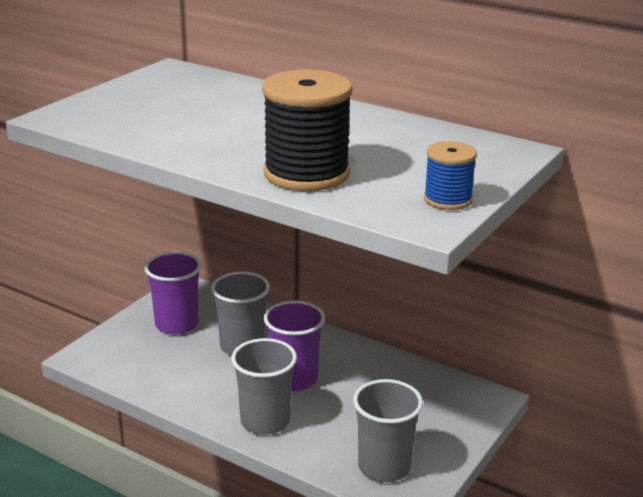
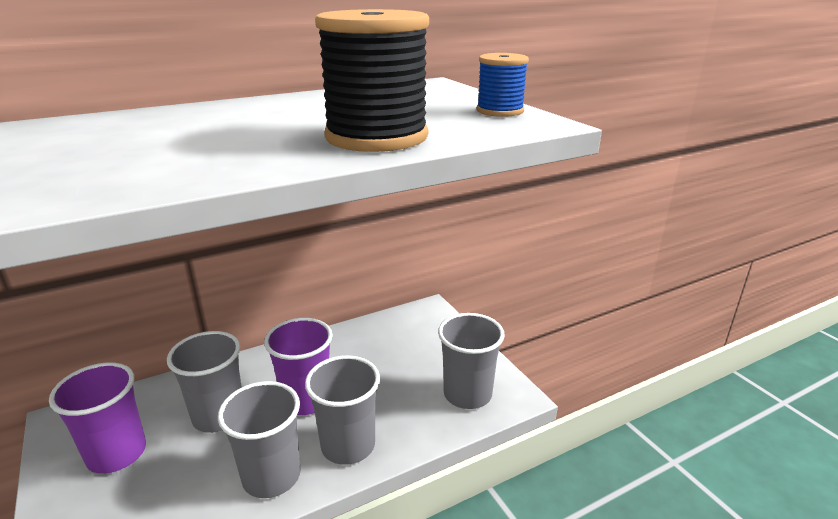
camera: 60 degrees left, 0 degrees up
none -> grey cup [218,381,301,498]

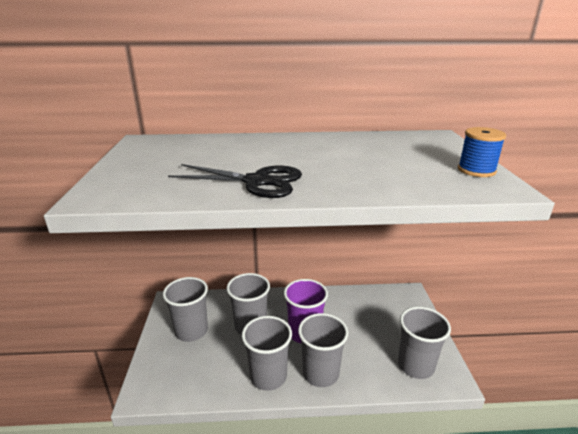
camera: 25 degrees right, 0 degrees up
purple cup [49,362,146,474] -> grey cup [163,277,208,342]
black spool [315,9,429,152] -> none
none -> black scissors [168,164,302,198]

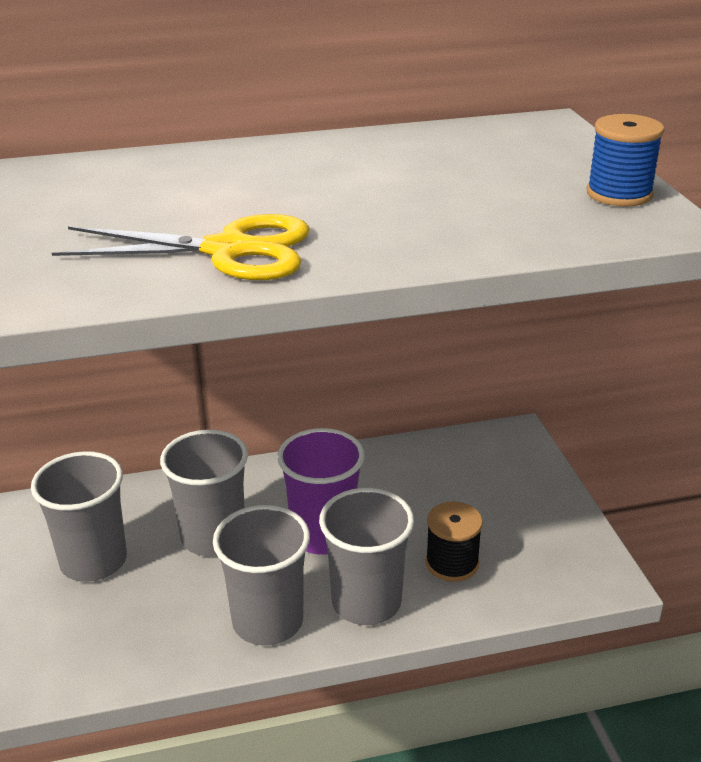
camera: 10 degrees left, 5 degrees up
black scissors [168,164,302,198] -> yellow scissors [52,214,310,280]
grey cup [398,307,451,379] -> none
none -> black spool [425,502,483,582]

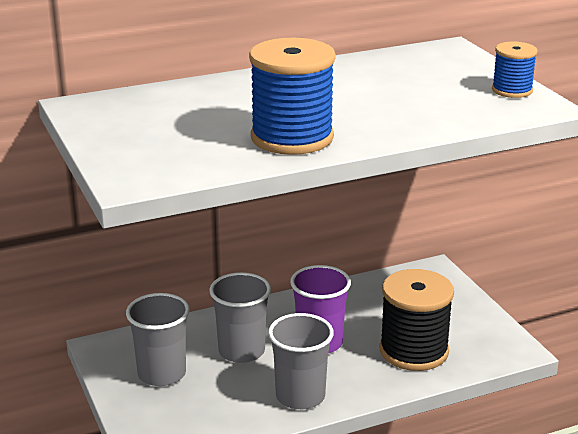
camera: 10 degrees left, 5 degrees down
yellow scissors [52,214,310,280] -> blue spool [249,38,336,155]
grey cup [319,488,414,625] -> none
black spool [425,502,483,582] -> black spool [380,269,454,371], size x1.86

